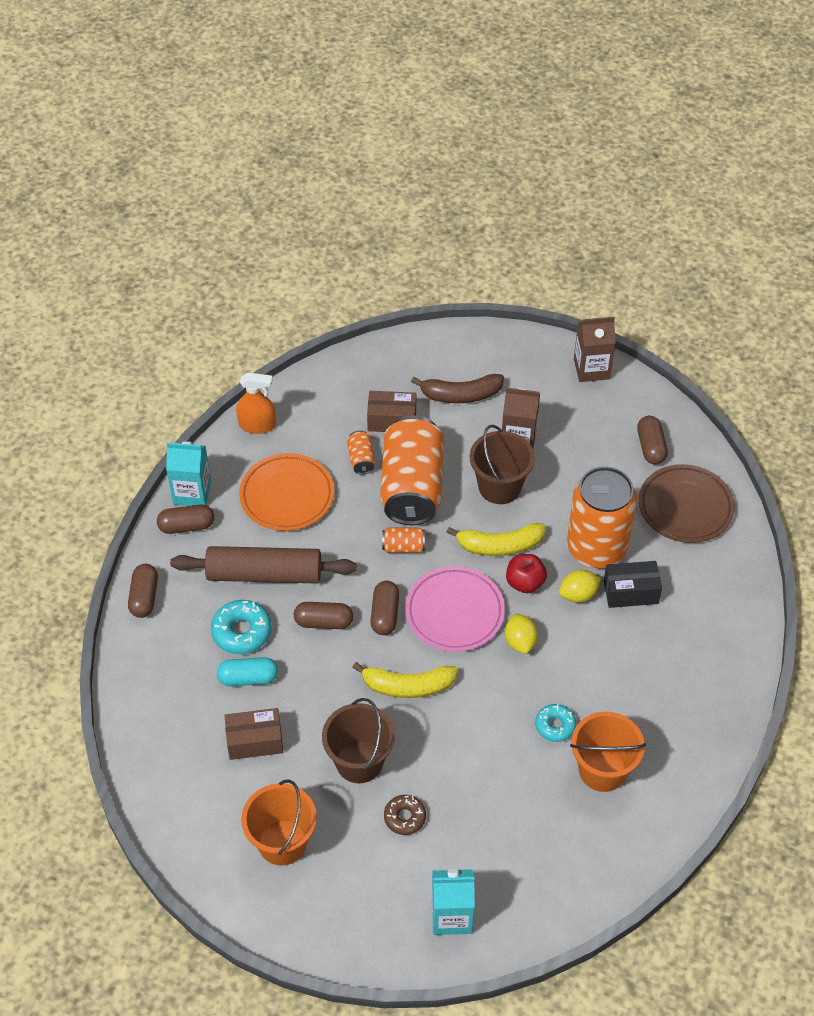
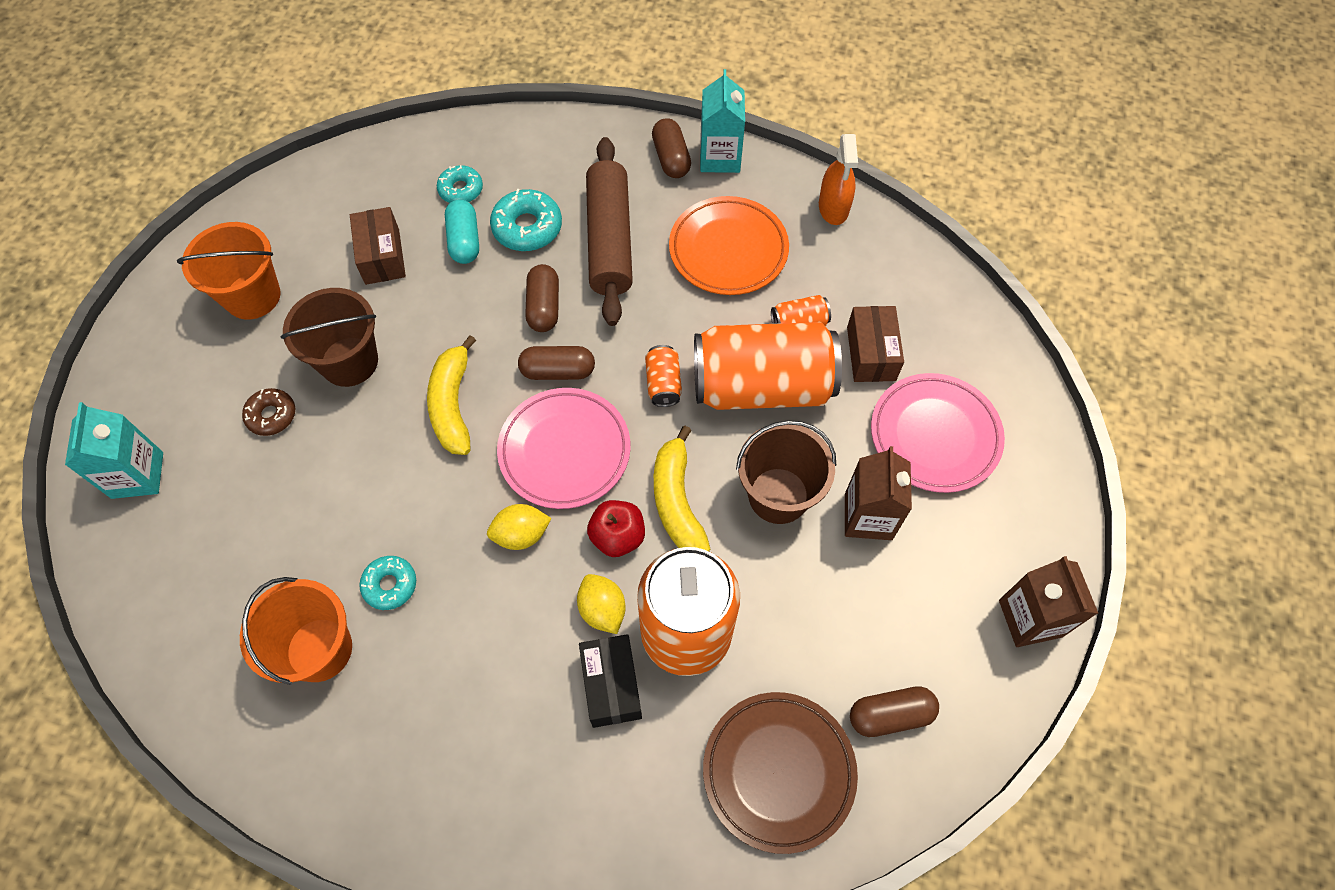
camera: 85 degrees right, 10 degrees up
brown capsule [128,564,158,618] -> none
brown banana [411,374,504,403] -> pink plate [871,373,1005,493]
none -> turquoise donut [437,165,483,203]

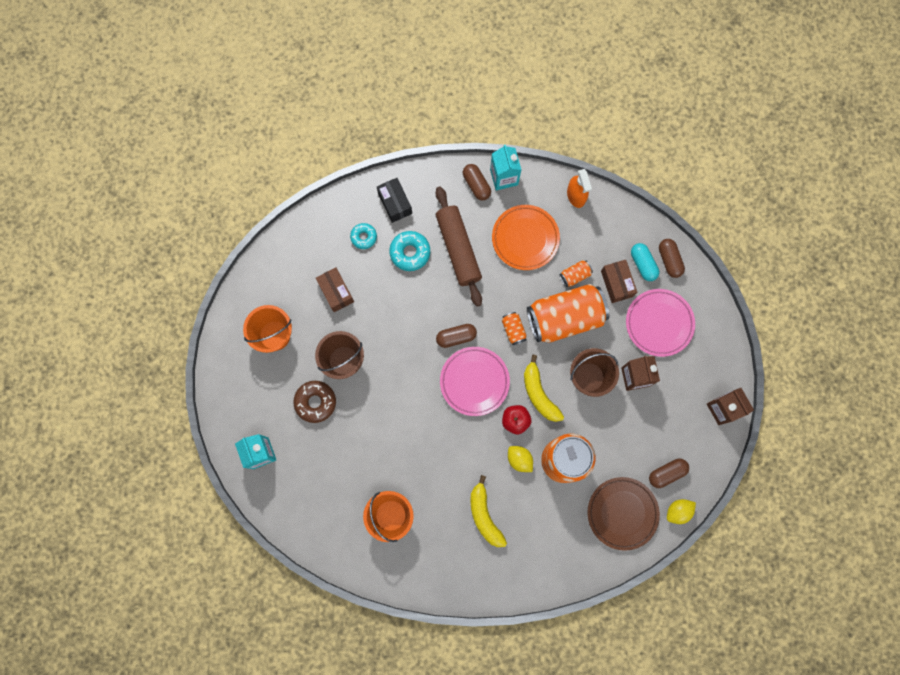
camera: 15 degrees left, 15 degrees up
brown donut [242,388,295,436] -> brown donut [293,381,336,423], size x1.53
turquoise donut [359,556,416,610] -> none
yellow banana [427,335,476,455] -> yellow banana moved to [470,475,507,547]
turquoise capsule [445,200,479,264] -> turquoise capsule moved to [631,243,659,281]
yellow lemon [487,504,552,550] -> yellow lemon moved to [667,499,696,524]
brown capsule [525,264,559,332] -> brown capsule moved to [659,239,685,278]
black box [579,634,642,728] -> black box moved to [377,178,412,223]

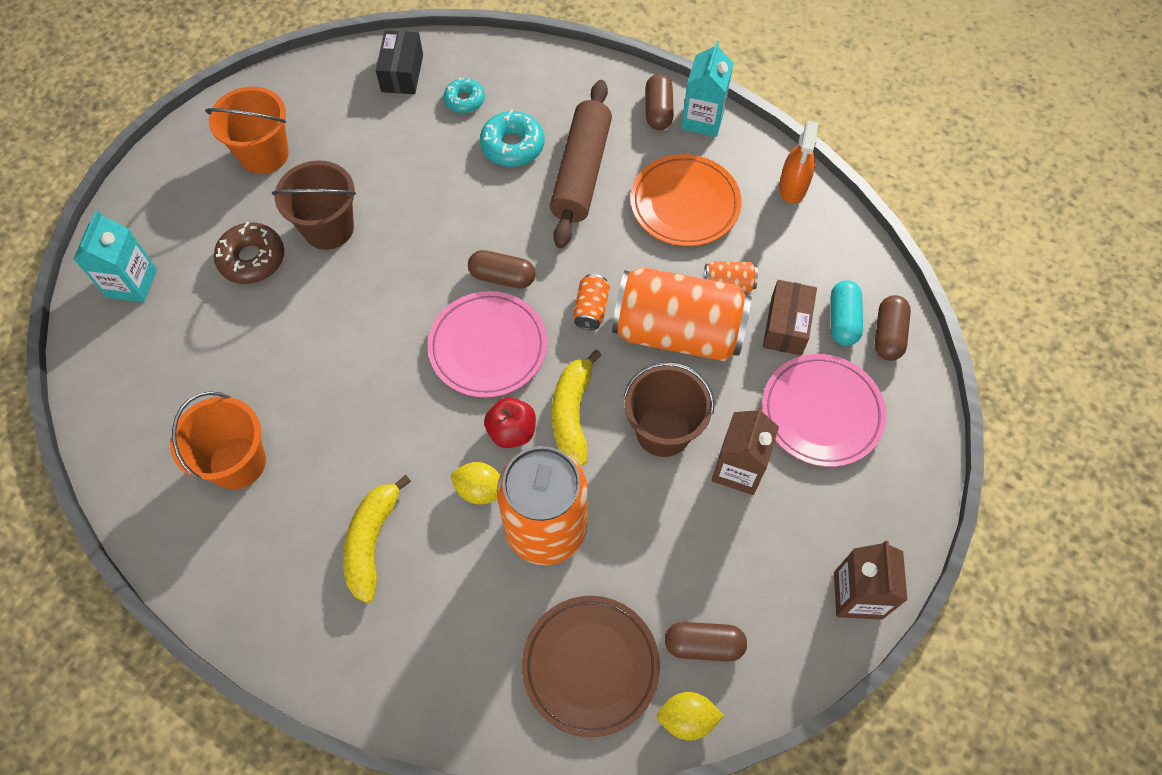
camera: 30 degrees right, 15 degrees down
brown box [316,267,354,312] -> none
black box [377,178,412,223] -> black box moved to [376,30,423,94]
yellow lemon [508,446,533,472] -> yellow lemon turned 60 degrees counterclockwise [451,462,500,505]

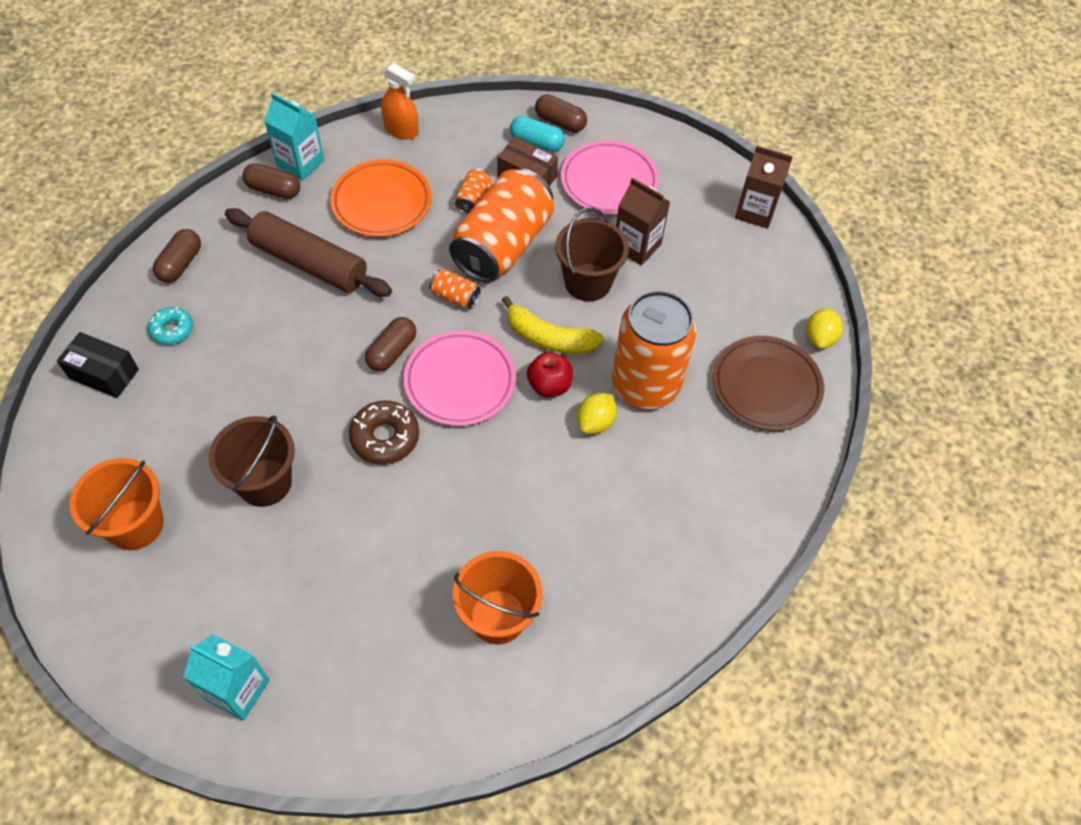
camera: 75 degrees left, 5 degrees down
brown donut [214,221,284,284] -> brown donut moved to [349,400,419,464]
yellow banana [343,475,411,603] -> none
turquoise donut [480,109,544,167] -> none
brown capsule [665,622,747,662] -> brown capsule moved to [153,229,201,283]

